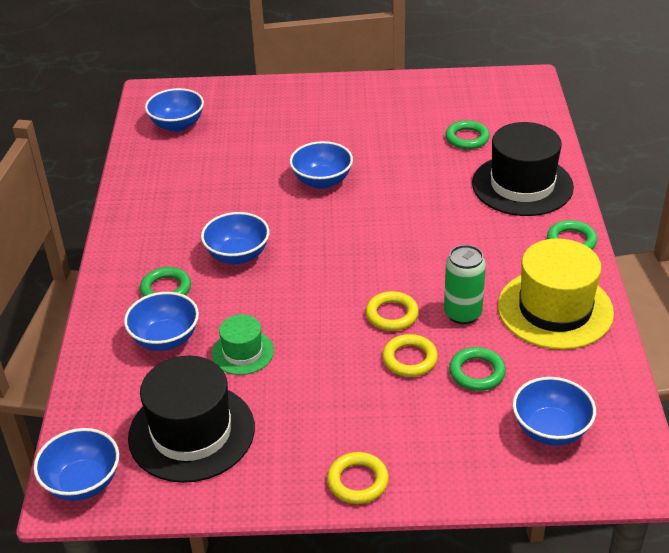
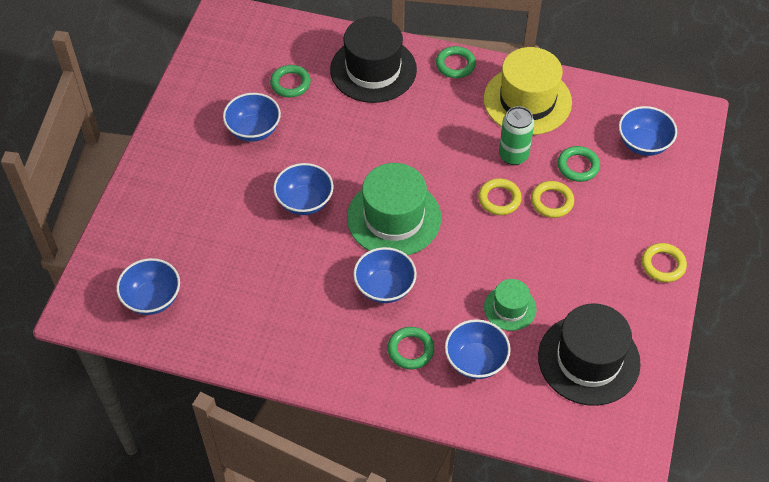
camera: 75 degrees left, 15 degrees up
blue bowl [34,428,119,501] -> blue bowl moved to [223,93,281,142]
none -> green hat [347,163,441,255]

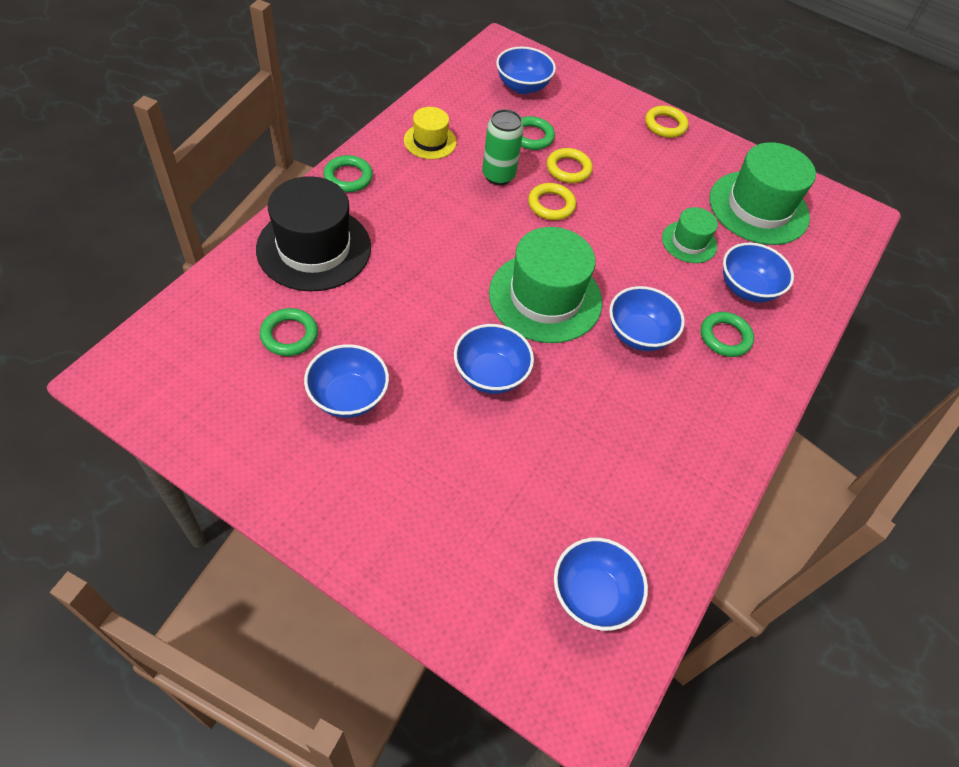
camera: 80 degrees left, 0 degrees up
yellow hat [484,47,572,135] -> yellow hat [404,107,457,159], size x0.53
black hat [538,303,641,406] -> green hat [709,142,816,245]

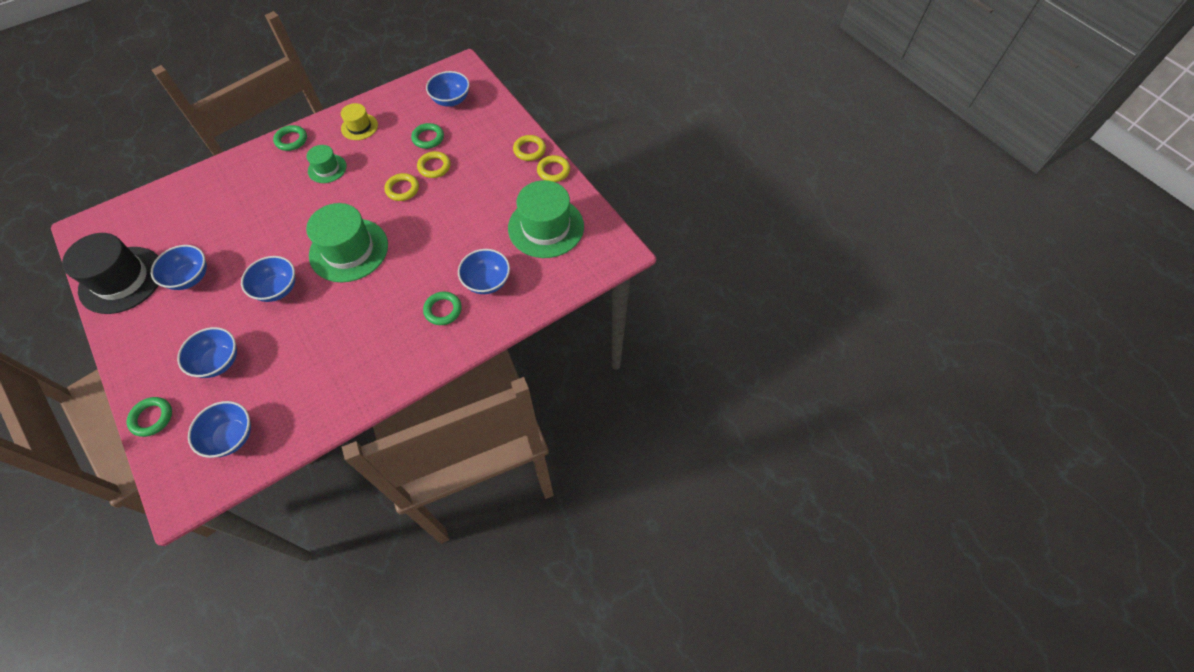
camera: 30 degrees right, 5 degrees up
black hat [256,176,371,291] -> black hat moved to [62,233,159,314]
green ring [260,308,318,356] -> green ring moved to [127,397,172,437]
green can [482,109,524,185] -> none
blue bowl [609,286,685,351] -> blue bowl moved to [177,327,237,378]
green hat [662,207,718,263] -> green hat moved to [307,145,347,183]
none -> yellow ring [537,155,570,182]

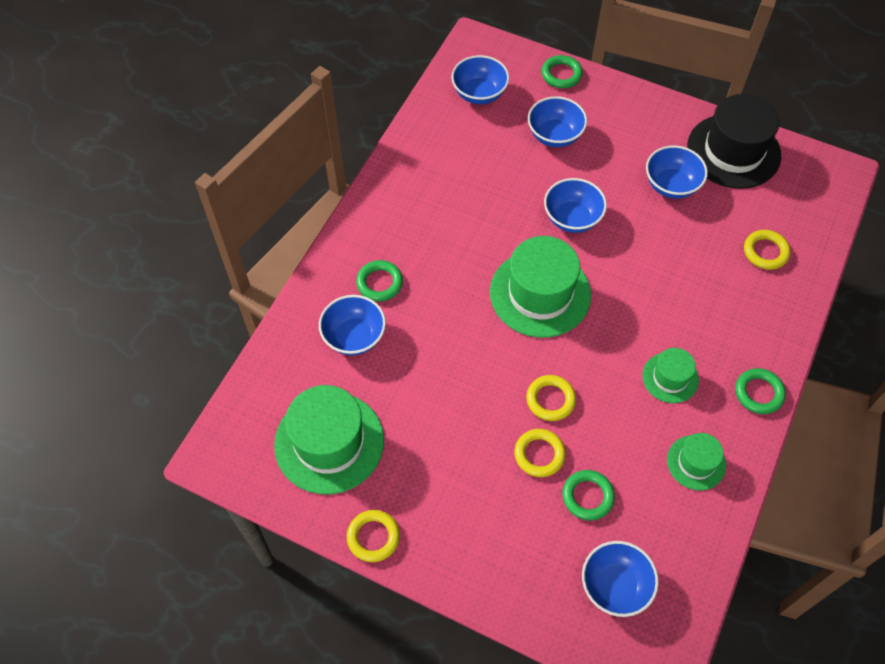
camera: 150 degrees right, 0 degrees up
yellow hat [341,103,378,140] -> green hat [667,433,726,490]
yellow ring [513,135,546,161] -> yellow ring moved to [744,230,791,270]

